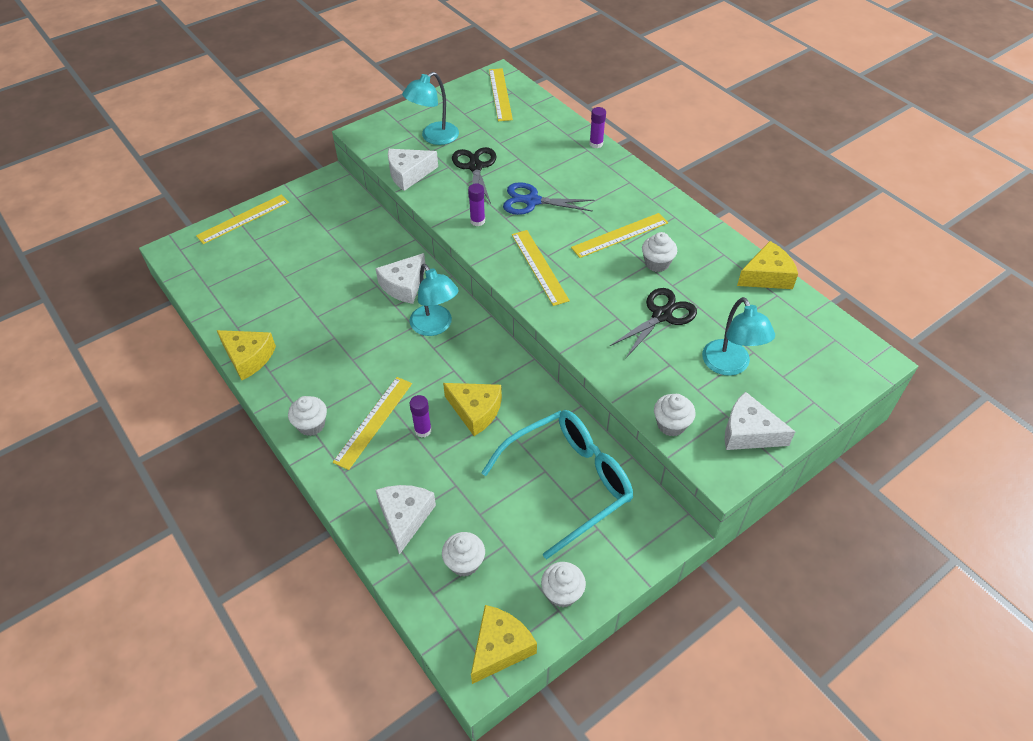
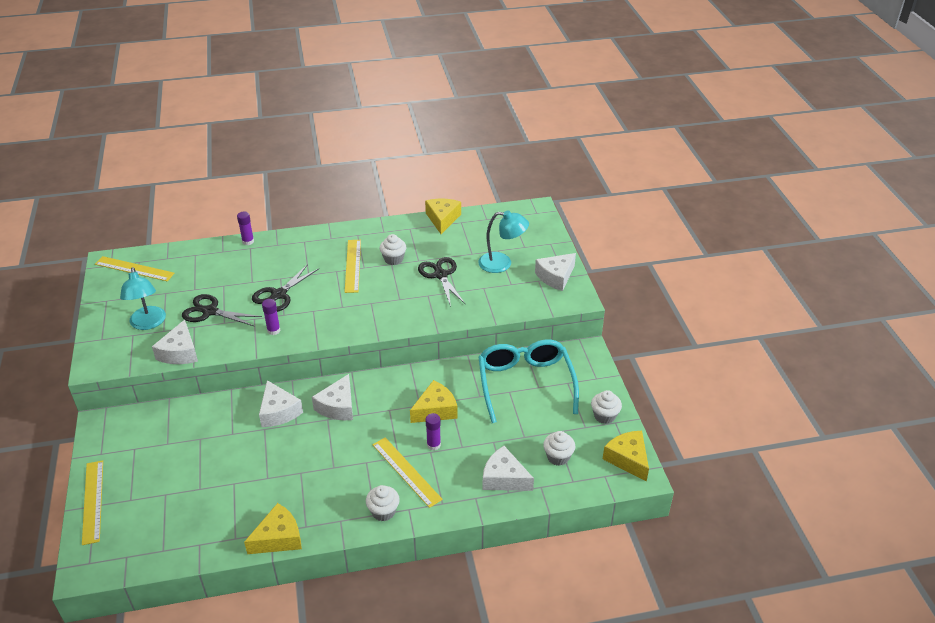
camera: 65 degrees left, 10 degrees down
turquoise lamp [409,264,459,336] -> white cheese [312,374,353,420]
blue scissors [503,182,594,215] -> black scissors [252,264,319,312]
yellow ruler [512,230,570,306] -> none
white cupcake [654,394,695,437] -> none

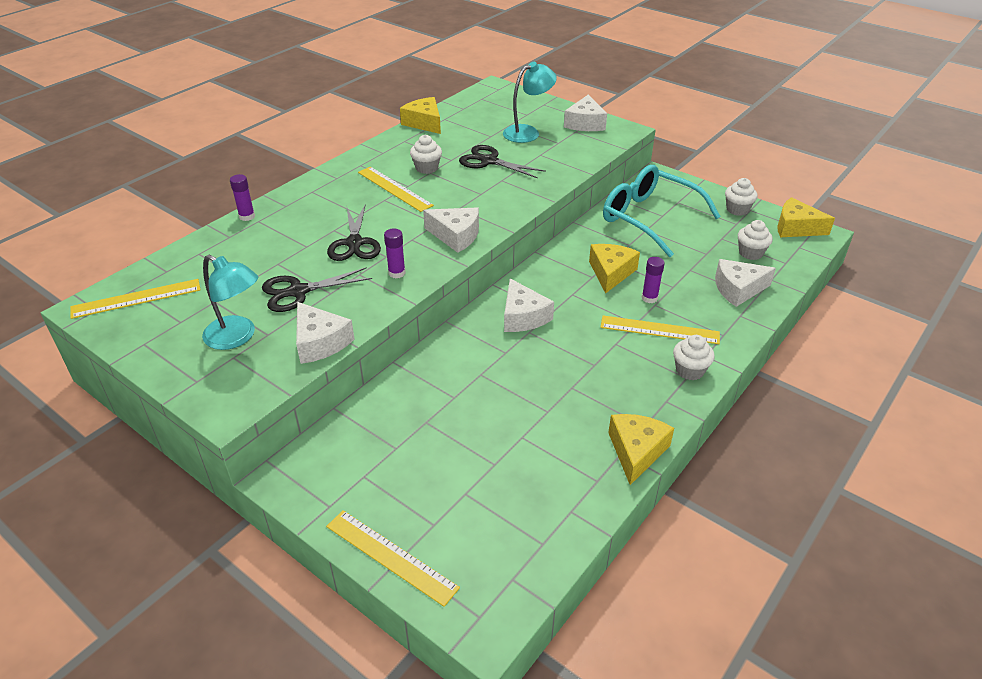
camera: 40 degrees left, 0 degrees up
white cheese [259,380,303,427] -> white cheese moved to [423,207,479,253]

